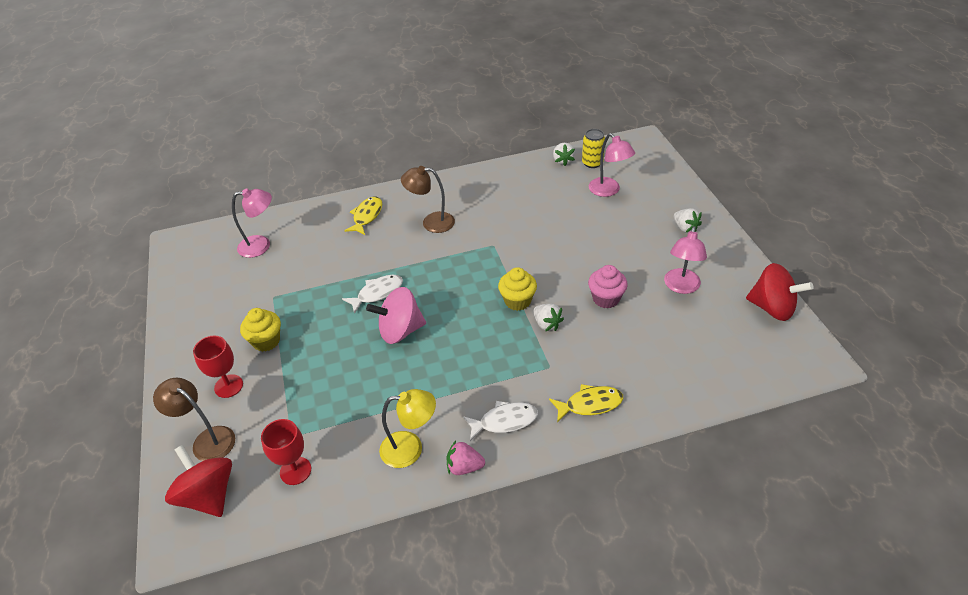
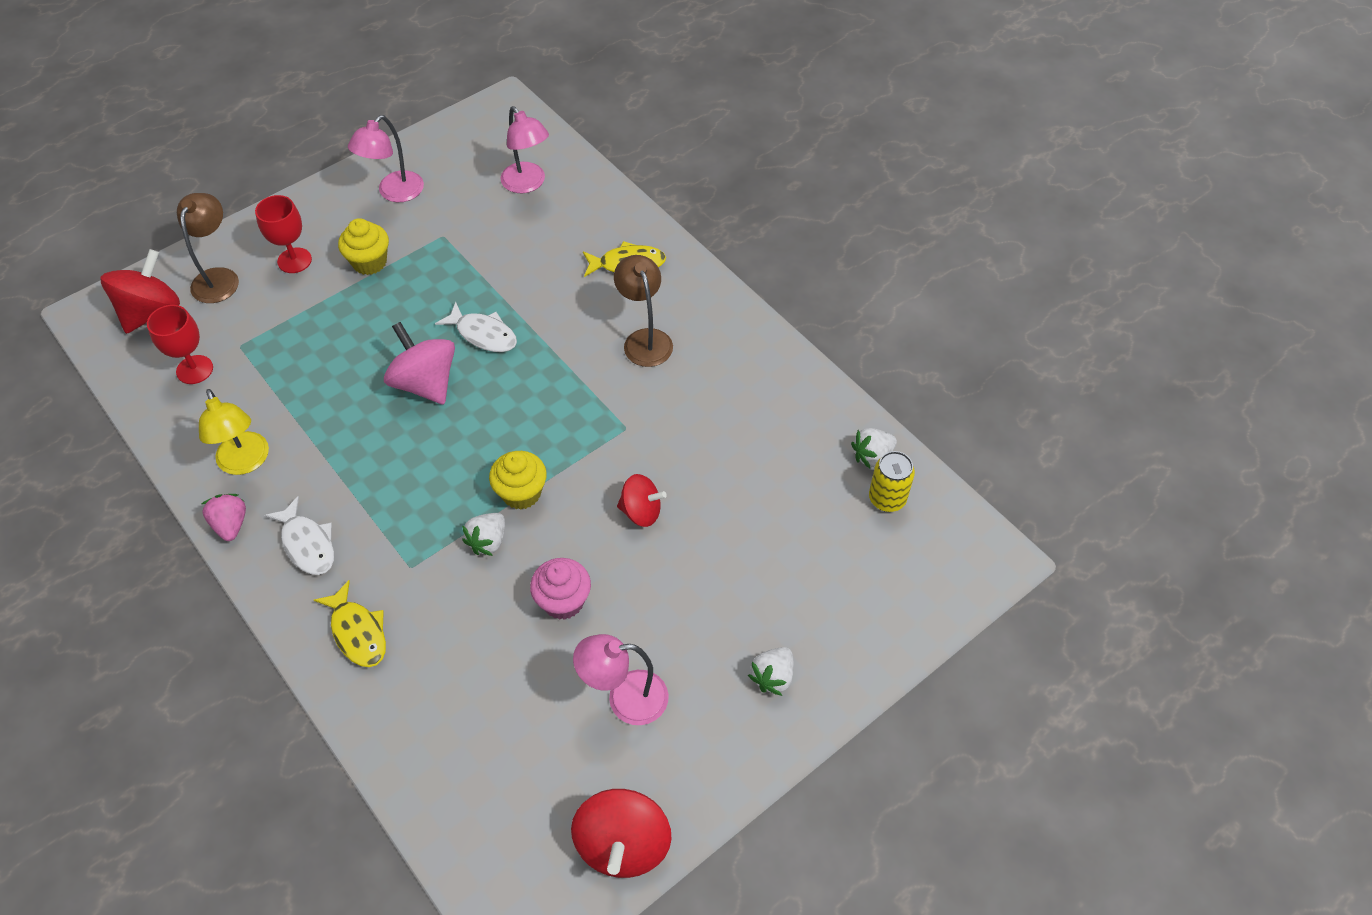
camera: 65 degrees right, 10 degrees up
pink lamp [589,133,635,197] -> pink lamp moved to [348,115,424,202]
none -> red spinning top [617,474,667,527]

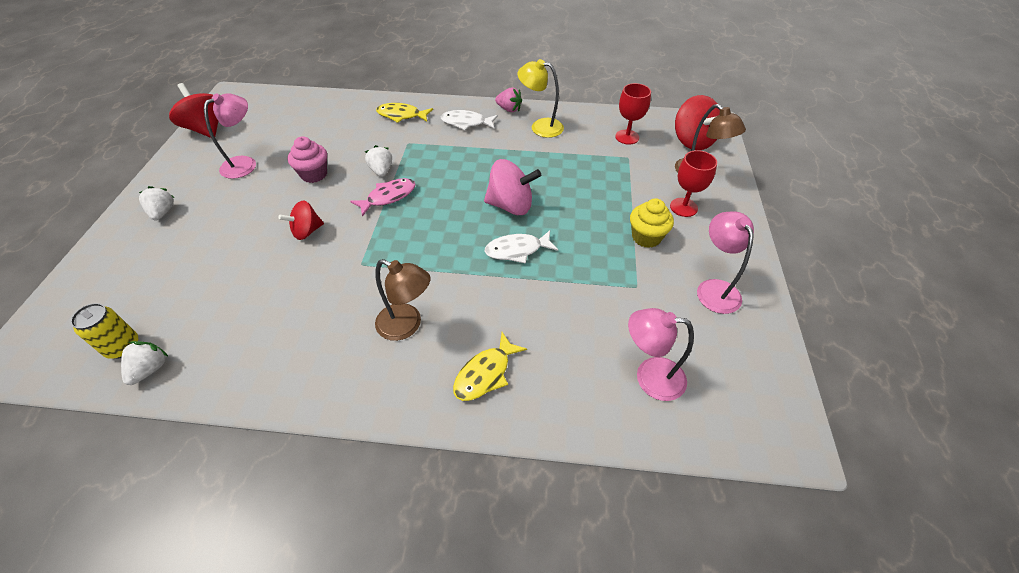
camera: 135 degrees right, 5 degrees down
yellow cupcake [489,451,547,510] -> pink fish [350,178,416,217]

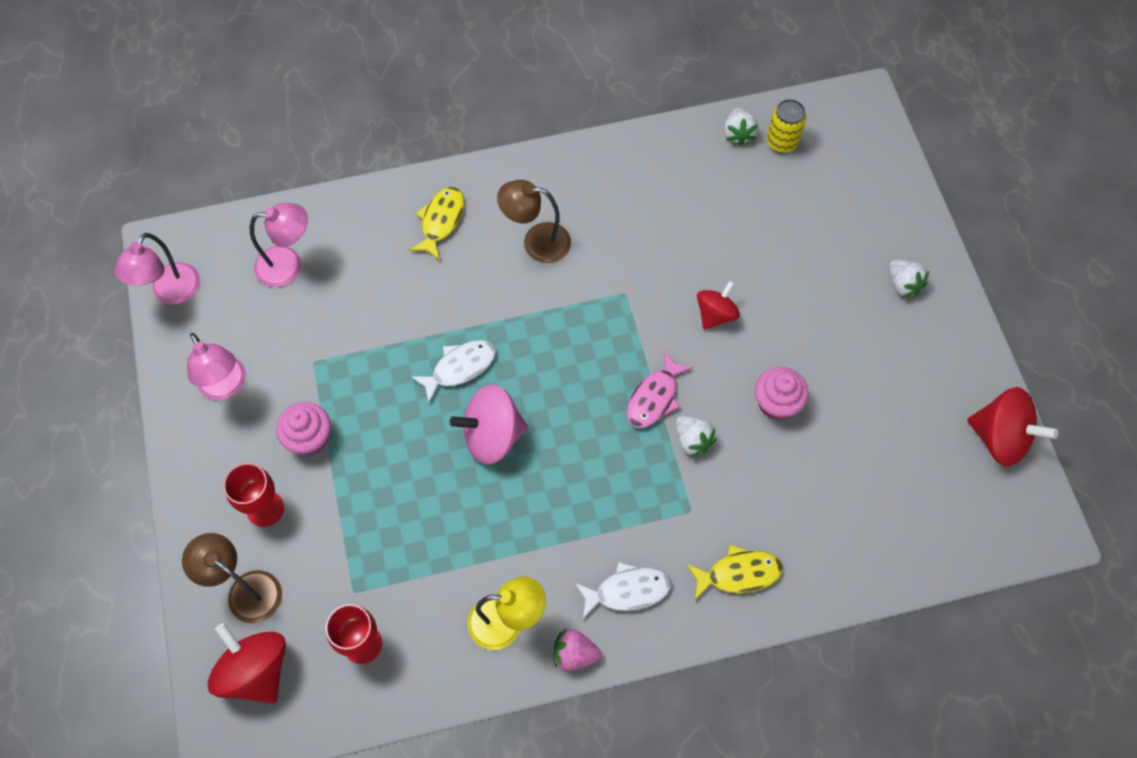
camera: 160 degrees right, 15 degrees up
pink lamp [204,93,256,179] -> pink lamp moved to [114,233,200,305]
yellow cupcake [630,198,674,248] -> pink cupcake [276,402,331,456]

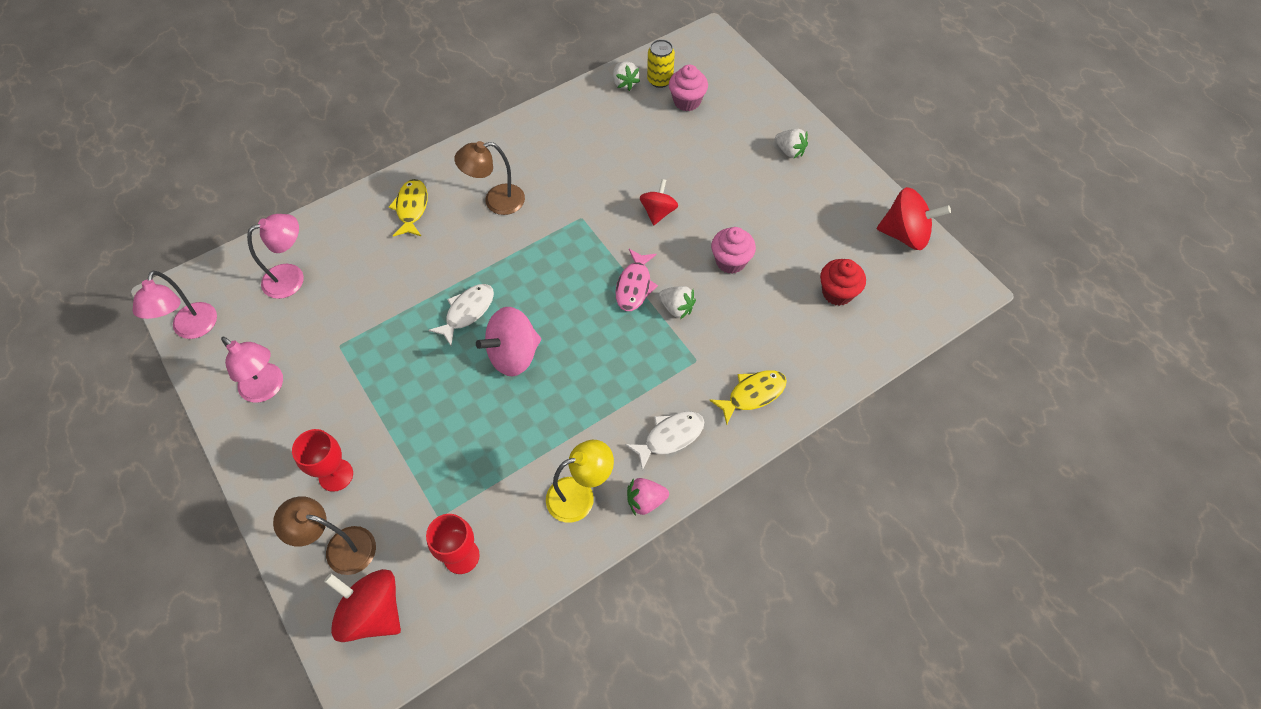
camera: 20 degrees left, 5 degrees down
pink cupcake [276,402,331,456] -> pink cupcake moved to [669,65,708,111]
none -> red cupcake [820,259,866,306]

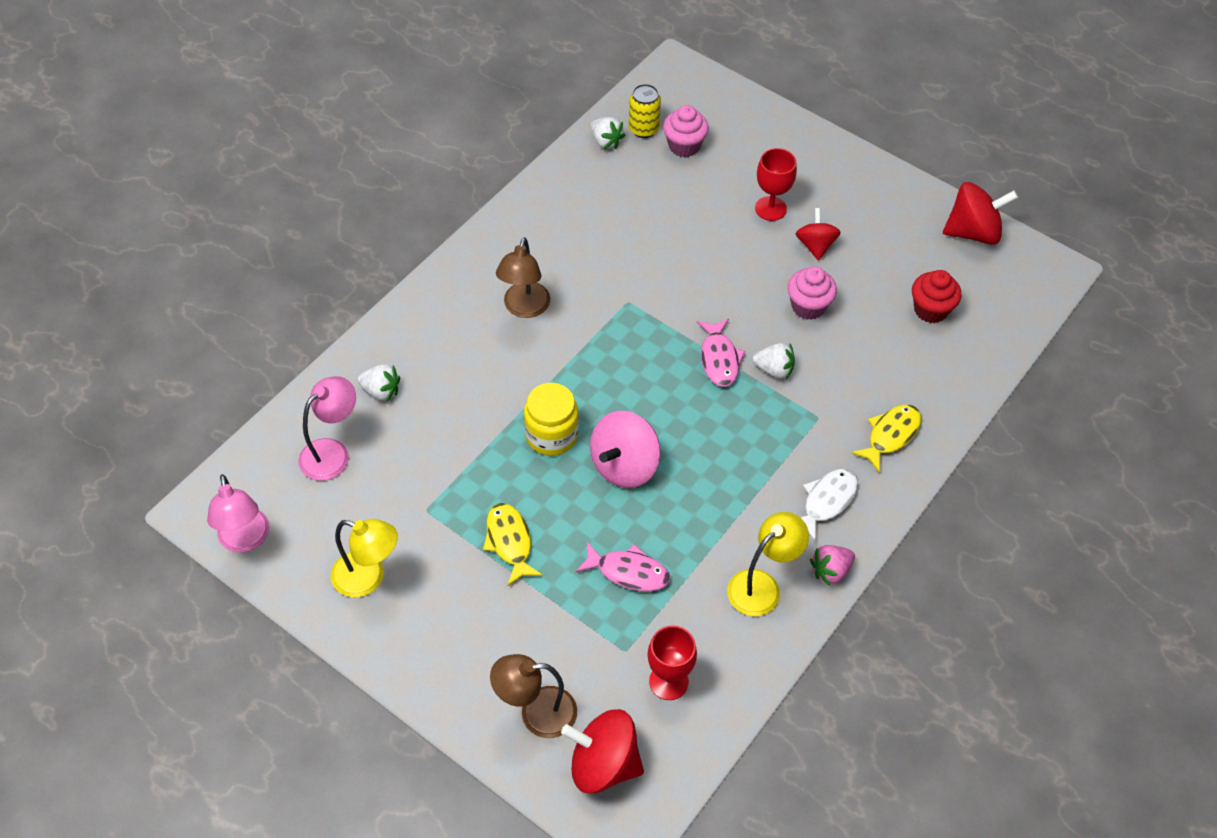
camera: 20 degrees left, 5 degrees down
pink lamp [221,337,283,403] -> yellow lamp [331,519,398,597]
red goblet [292,429,353,492] -> red goblet moved to [755,148,797,221]
yellow fish [389,179,428,237] -> yellow fish moved to [483,503,543,586]
white fish [428,284,494,346] -> yellow jar [524,383,579,456]
brown lamp [454,141,525,215] -> brown lamp turned 45 degrees counterclockwise [496,237,551,318]
red spinning top [640,179,678,225] -> red spinning top moved to [796,208,841,261]
white strawberry [775,129,808,158] -> white strawberry moved to [358,364,400,402]
none -> pink fish [575,542,670,591]

